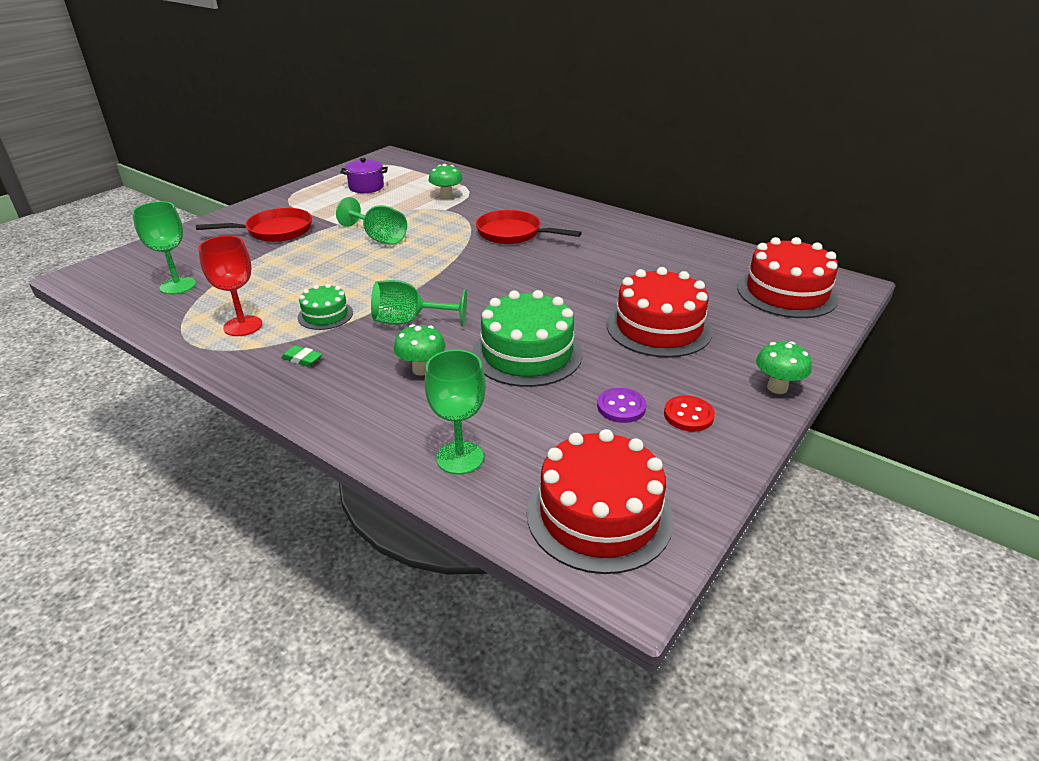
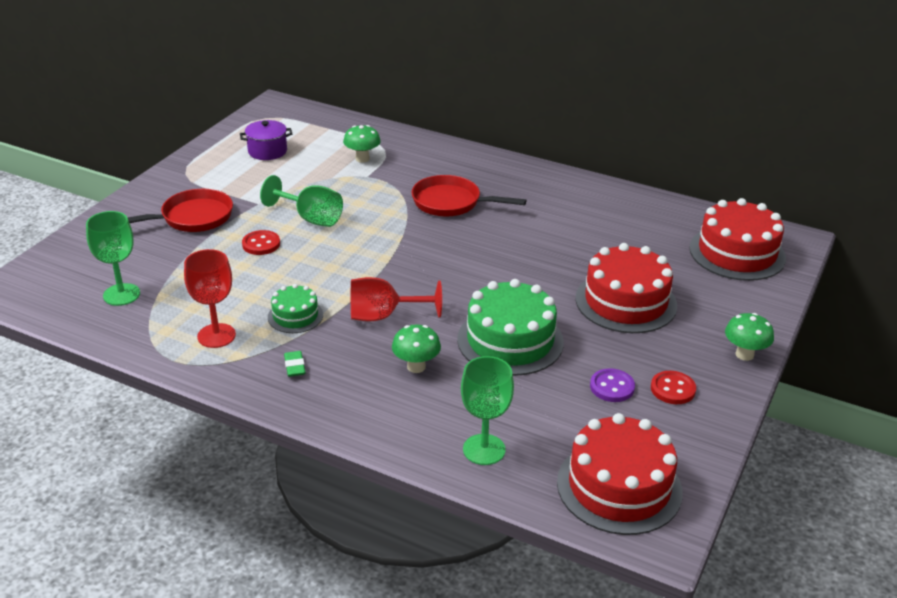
camera: 10 degrees left, 0 degrees up
green eraser [281,345,322,367] -> green eraser turned 60 degrees clockwise [284,351,306,377]
green goblet [371,280,467,327] -> red goblet [351,277,442,321]
none -> red button [242,230,280,255]

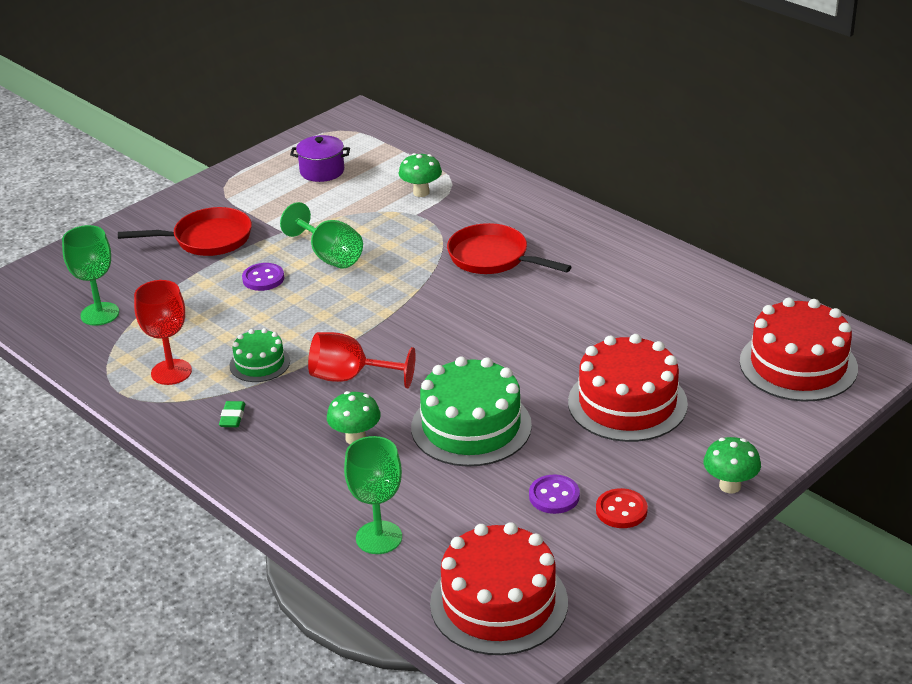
camera: 20 degrees right, 0 degrees up
red button [242,230,280,255] -> purple button [242,263,284,291]

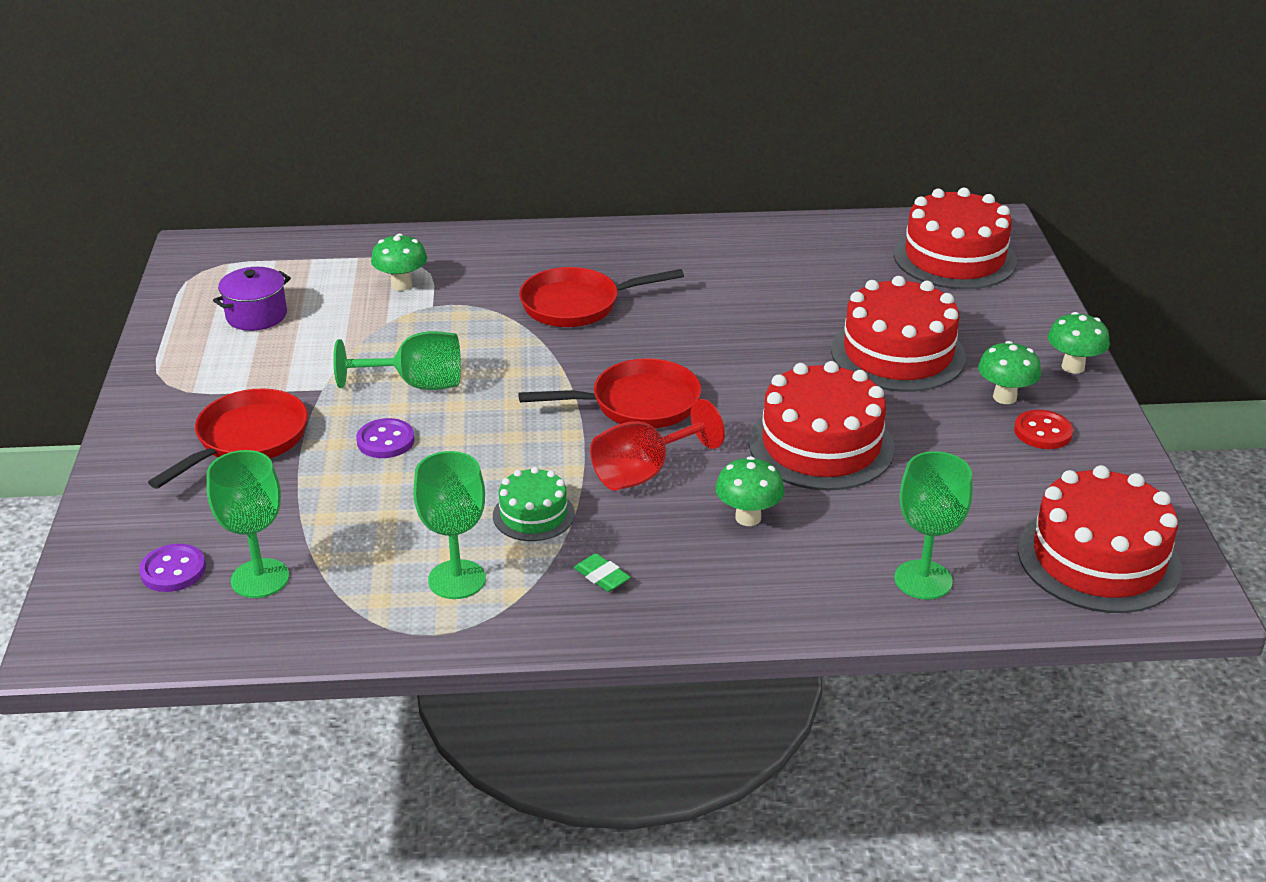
camera: 50 degrees left, 0 degrees up
red goblet [134,280,192,385] -> green goblet [413,451,486,599]
green cake [411,356,532,467] -> red cake [749,361,895,491]
purple button [529,475,580,514] -> purple button moved to [139,544,206,592]
none -> red pan [518,358,701,428]
none -> green mushroom [978,341,1041,404]

